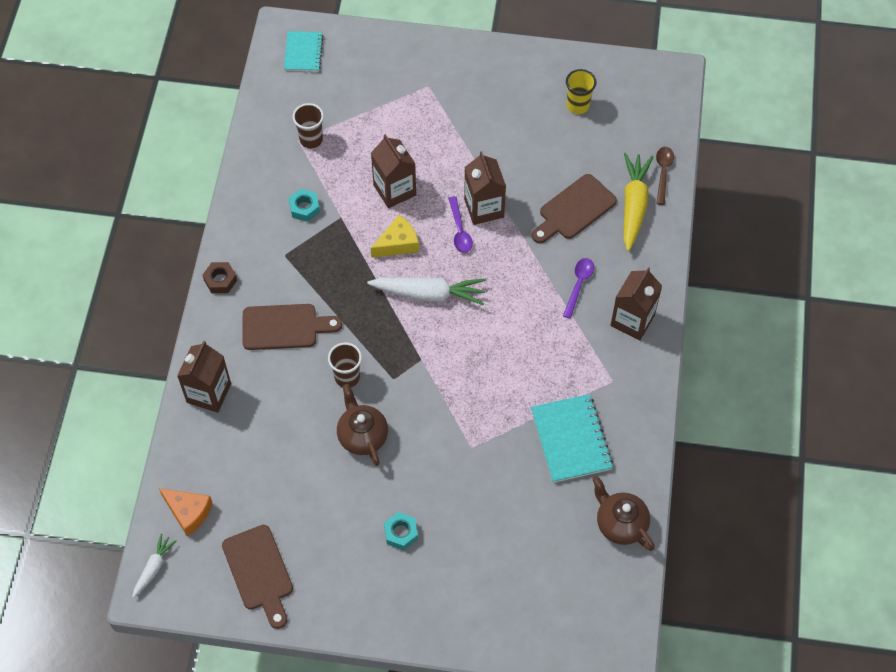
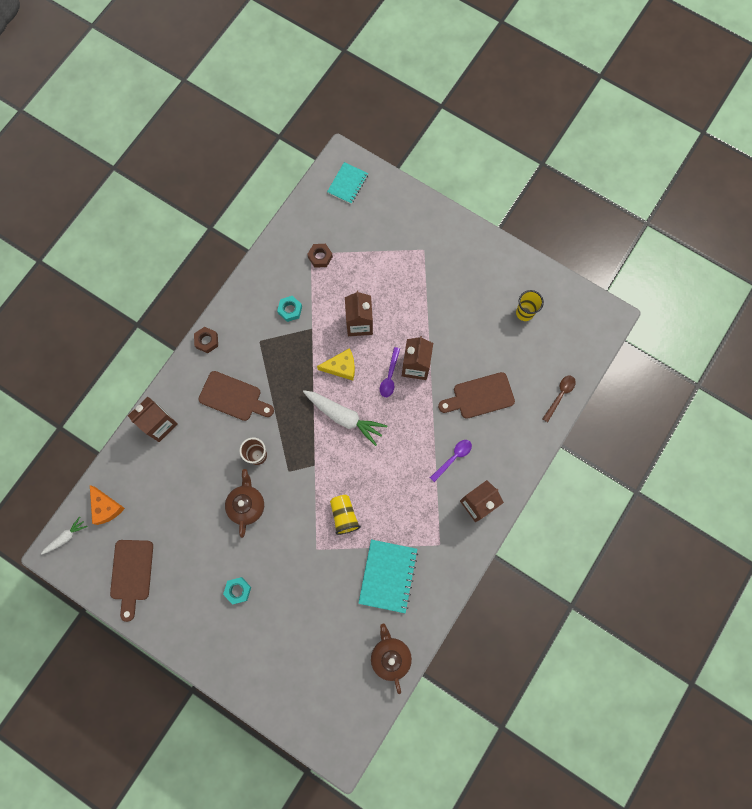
camera: 25 degrees right, 15 degrees up
brown cup [293,103,324,148] -> brown nut [307,244,333,268]
yellow carrot [624,153,653,251] -> none
none -> yellow cup [330,495,361,535]

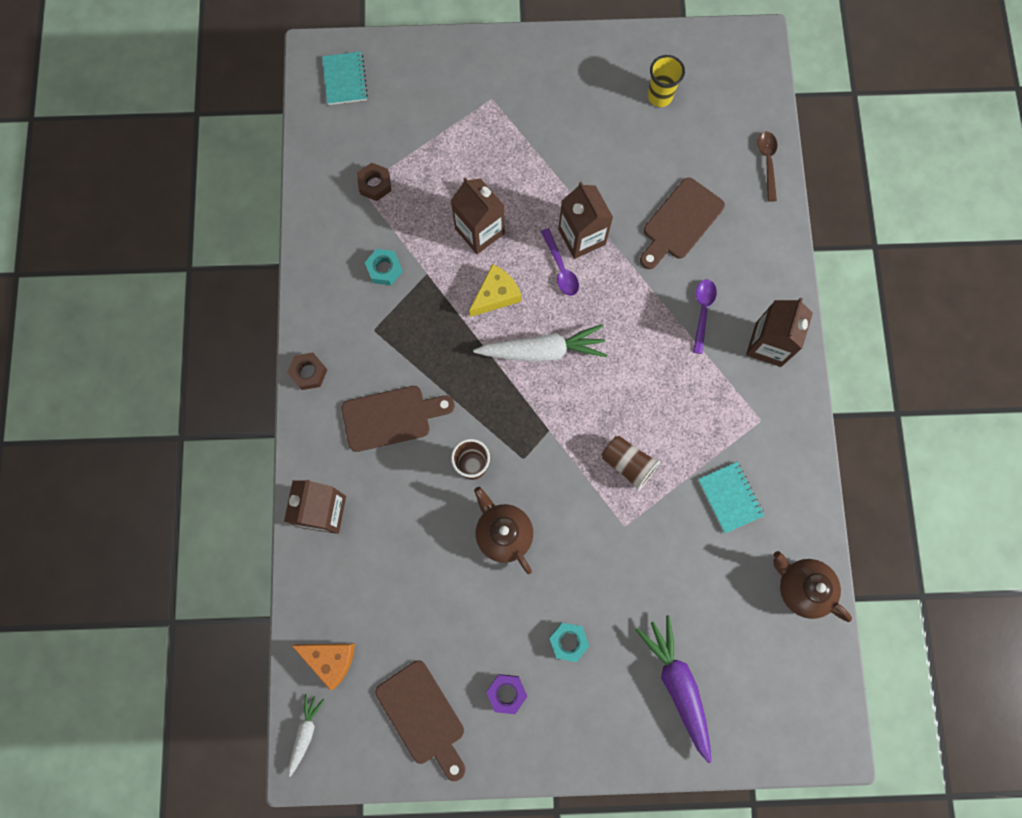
camera: 35 degrees left, 0 degrees up
yellow cup [330,495,361,535] -> brown cup [602,436,660,491]
turquoise notebook [358,539,418,613] -> turquoise notebook [698,462,765,533], size x0.65
none -> purple nut [486,674,527,714]
none -> purple carrot [636,615,711,763]

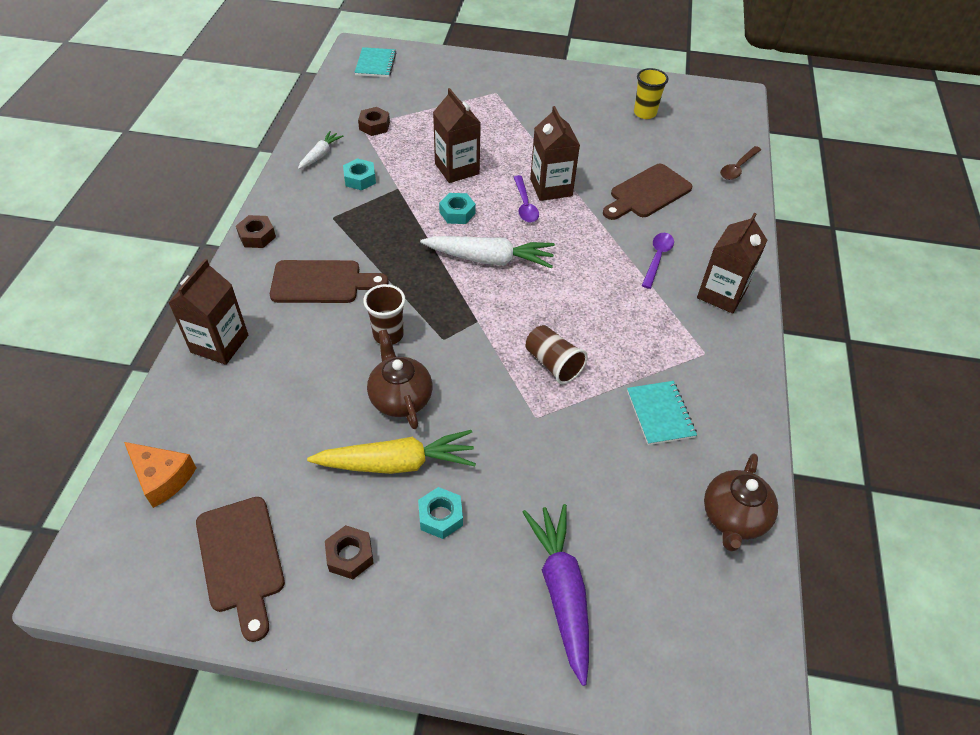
camera: 10 degrees right, 25 degrees down
white carrot [289,694,325,777] -> white carrot moved to [298,131,343,169]
yellow cheese [469,264,521,317] -> turquoise nut [439,193,476,224]
purple nut [486,674,527,714] -> brown nut [325,525,374,579]
brown spoon [757,131,777,202] -> brown spoon turned 150 degrees counterclockwise [720,146,761,180]
brown teapot [773,551,852,622] -> brown teapot turned 120 degrees counterclockwise [704,453,778,552]
none -> yellow carrot [307,430,476,474]

